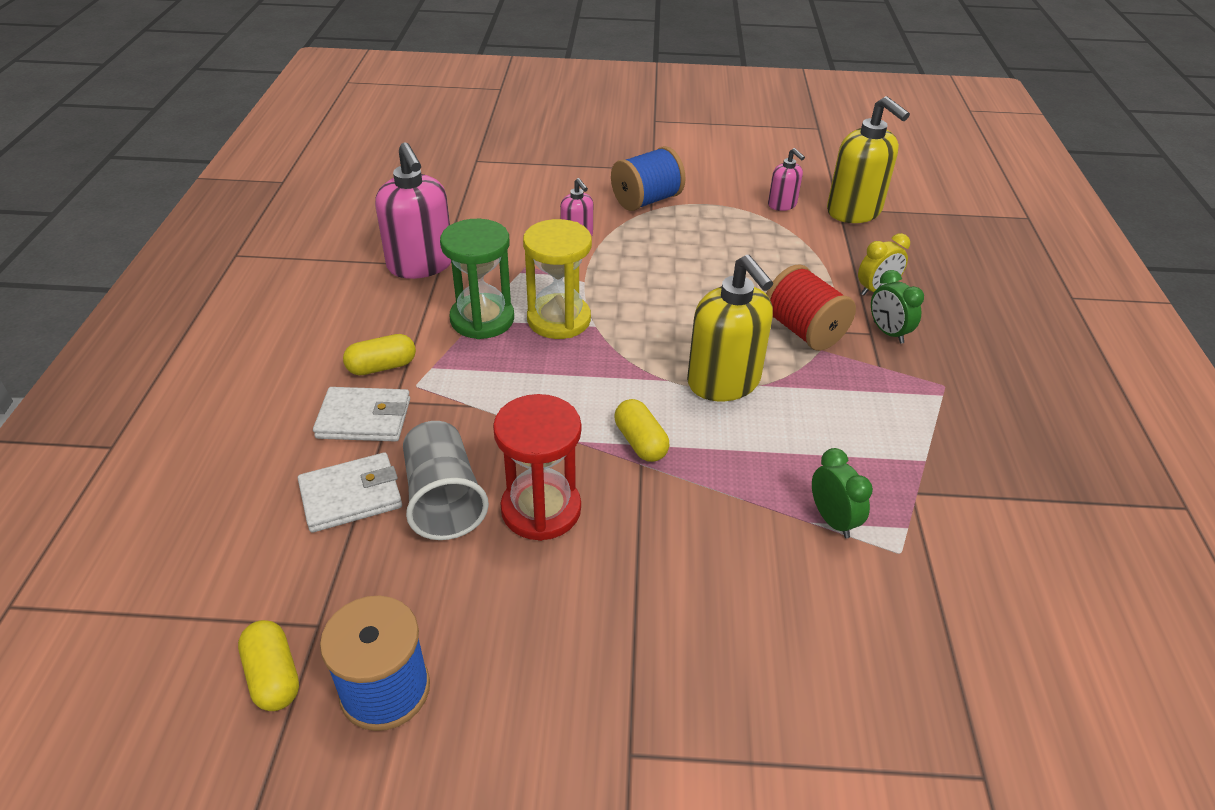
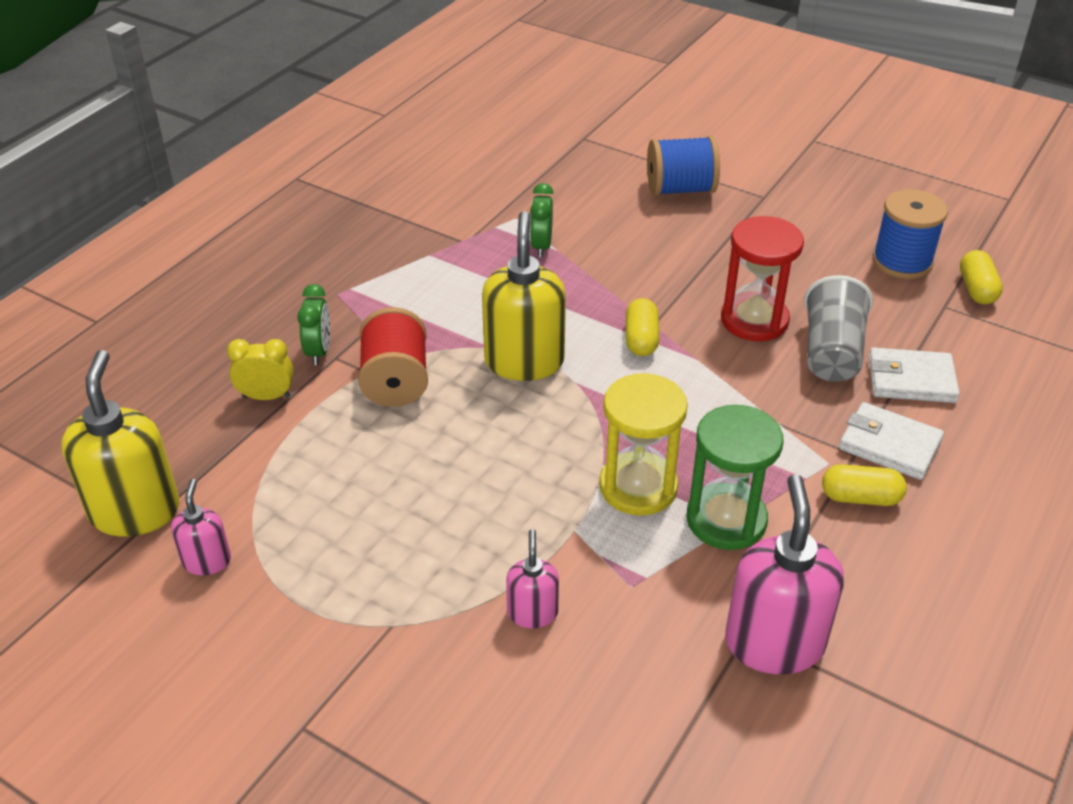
camera: 150 degrees left, 0 degrees up
blue spool [611,146,686,211] -> blue spool moved to [647,136,720,196]

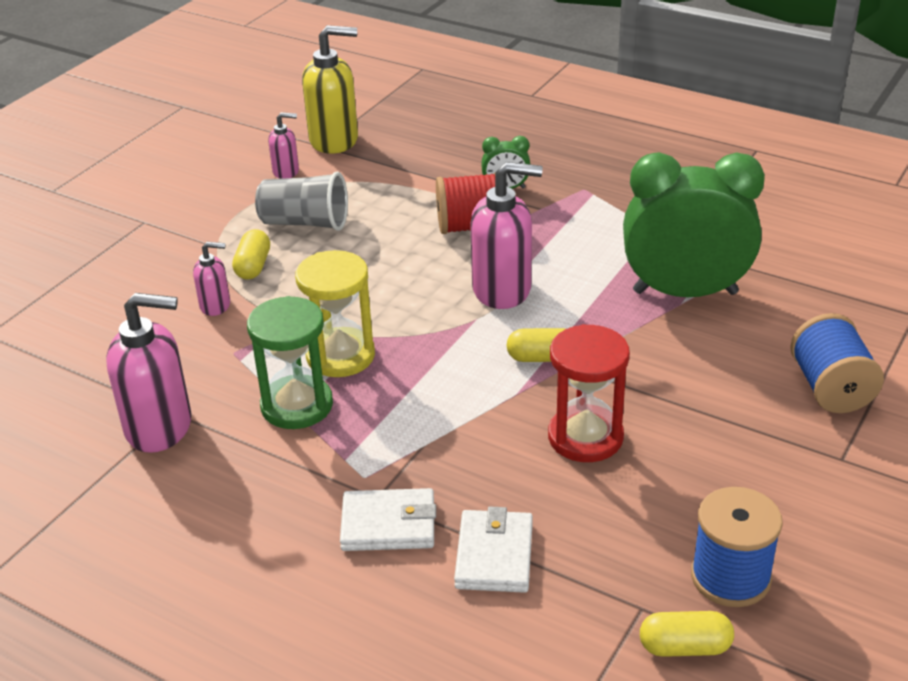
camera: 90 degrees right, 5 degrees down
yellow clock [227,339,294,400] -> none
yellow soap dispenser [482,211,566,381] -> pink soap dispenser [470,162,543,309]
green clock [530,183,553,257] -> green clock [623,152,765,297], size x2.38
grey cup [804,275,873,382] -> grey cup moved to [255,171,348,231]
yellow capsule [822,464,907,506] -> yellow capsule moved to [232,229,270,280]
white wallet [839,402,944,480] -> white wallet turned 60 degrees clockwise [340,488,436,551]

